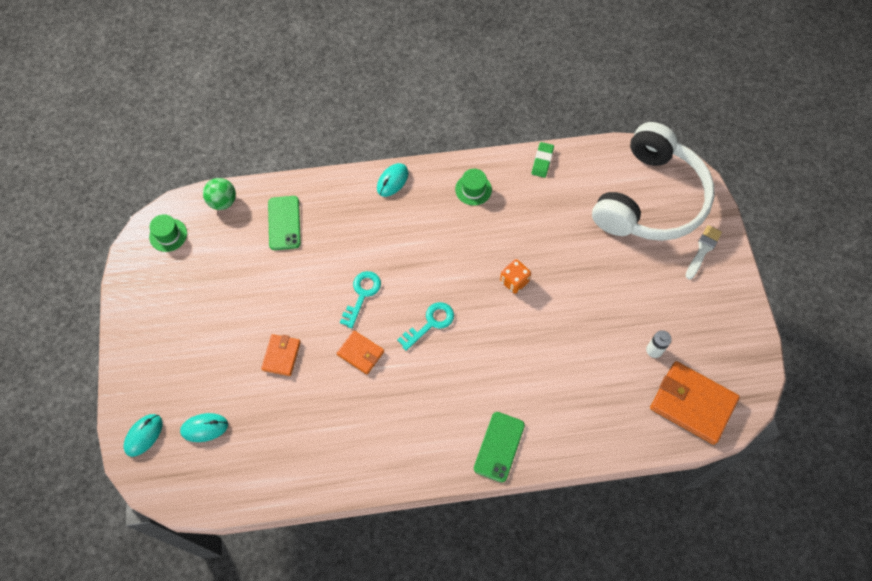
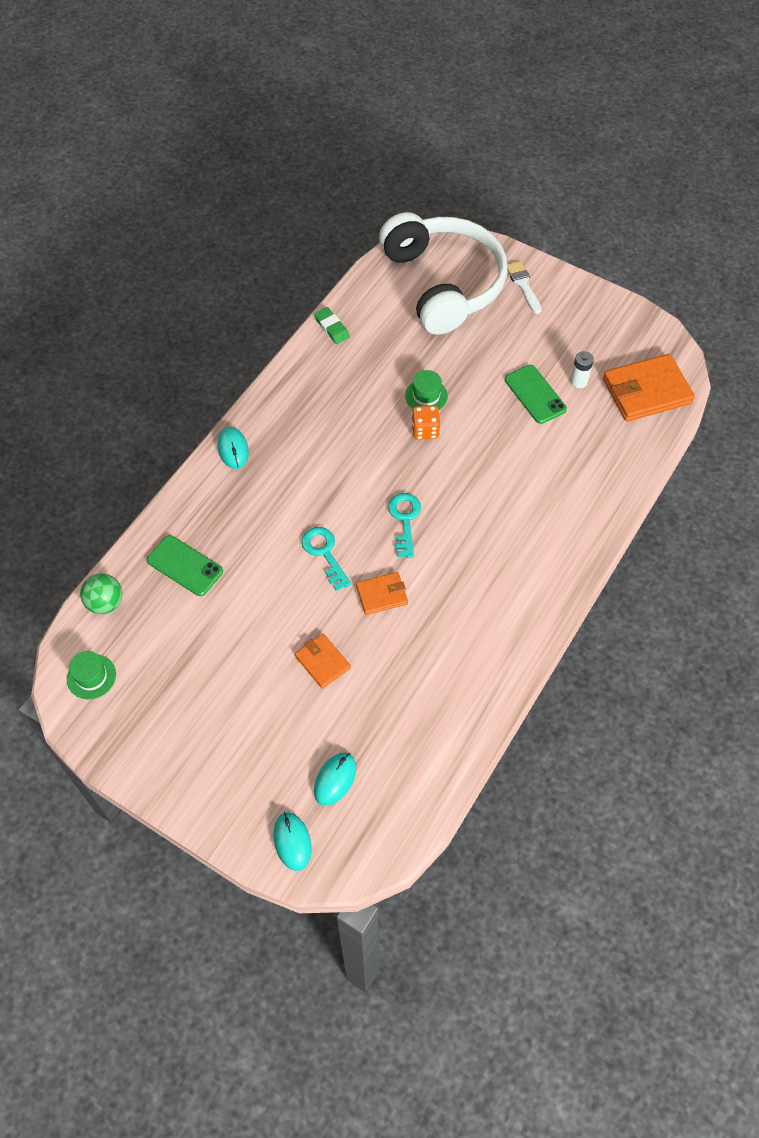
camera: 50 degrees left, 5 degrees down
green hat [455,169,492,205] -> green hat moved to [405,370,448,410]
green phone [474,412,525,482] -> green phone moved to [505,365,567,424]

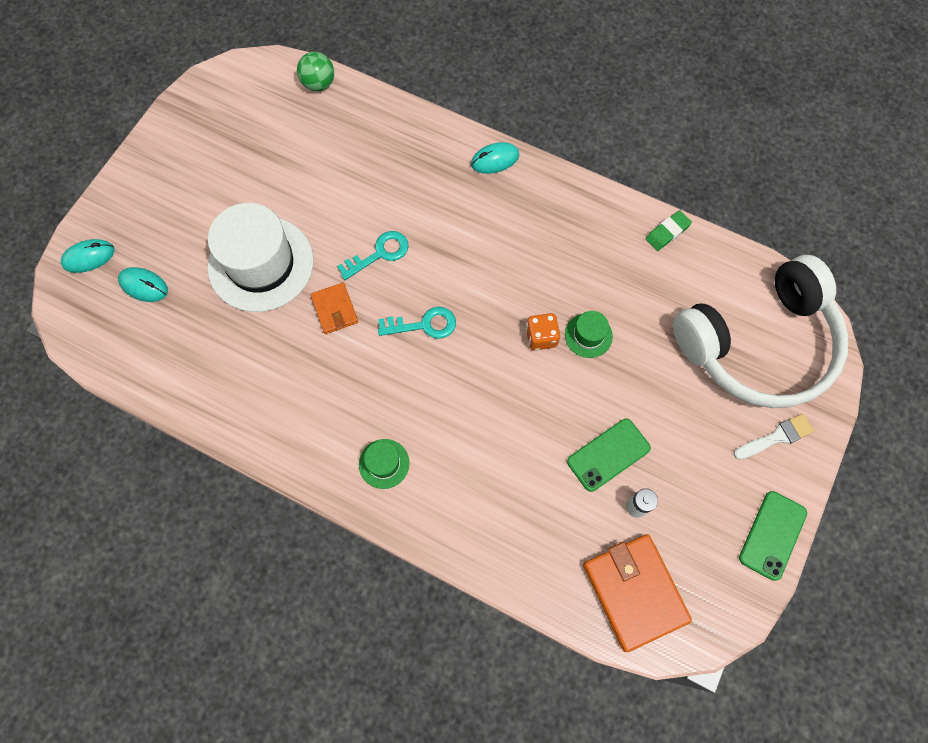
camera: 85 degrees right, 10 degrees up
green hat [67,651,116,699] -> green hat moved to [359,439,410,489]
green phone [147,535,223,596] -> green phone moved to [739,491,807,581]
orange wallet [295,634,351,689] -> white hat [207,203,314,312]

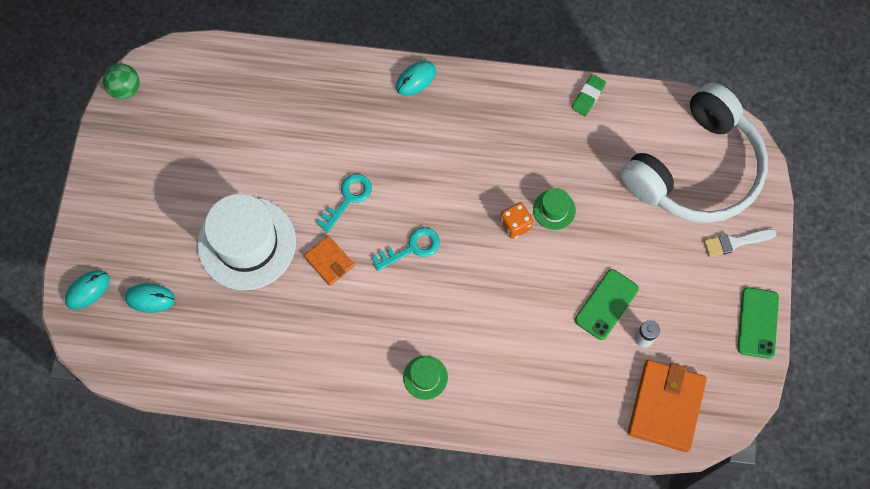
camera: 20 degrees left, 0 degrees up
green ball [297,52,334,91] -> green ball moved to [103,63,140,99]
orange wallet [583,534,692,652] -> orange wallet turned 60 degrees clockwise [628,360,707,452]
white brush [734,414,814,460] -> white brush turned 150 degrees counterclockwise [704,229,777,257]

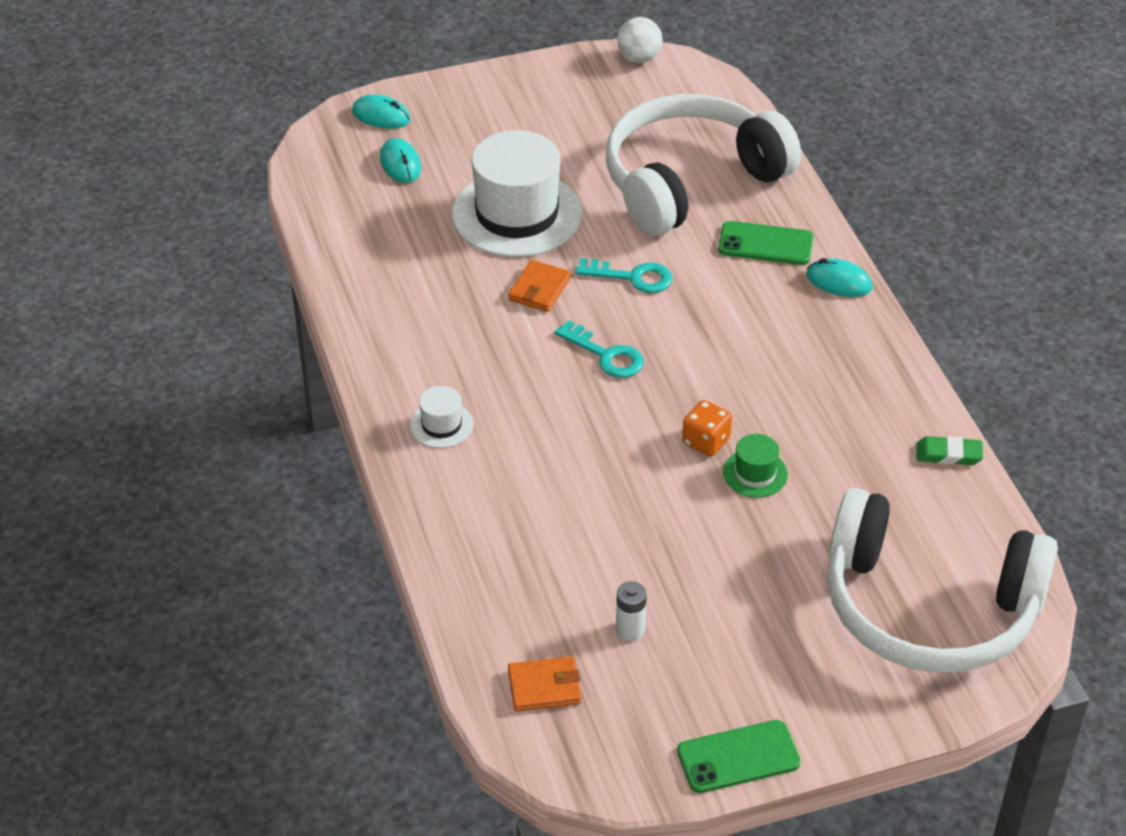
camera: 65 degrees right, 25 degrees down
green ball [103,63,140,99] -> white ball [617,17,663,63]
green hat [403,355,448,400] -> white hat [410,386,473,448]
green phone [575,269,639,340] -> green phone moved to [718,221,813,265]
orange wallet [628,360,707,452] -> orange wallet [508,656,581,712], size x0.55
white brush [704,229,777,257] -> none
none -> white headphones [606,94,801,236]

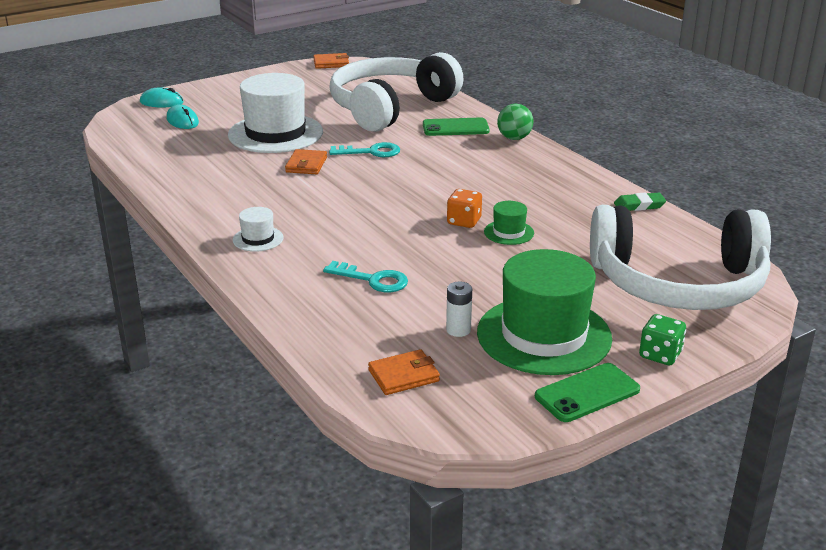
camera: 15 degrees left, 15 degrees down
turquoise key [555,320,644,378] -> turquoise key moved to [323,261,408,292]
white ball [617,17,663,63] -> orange wallet [313,53,349,69]
turquoise mouse [806,258,872,297] -> green ball [497,104,533,140]
none -> green hat [477,249,612,375]
none -> green dice [639,314,686,365]

